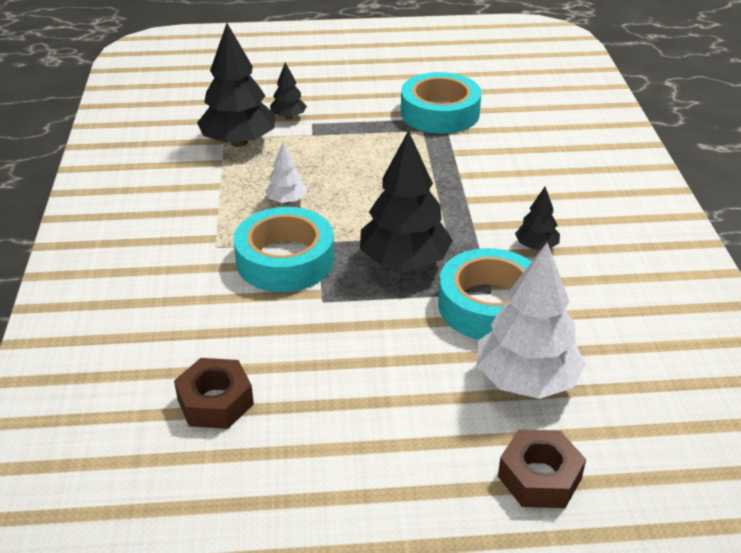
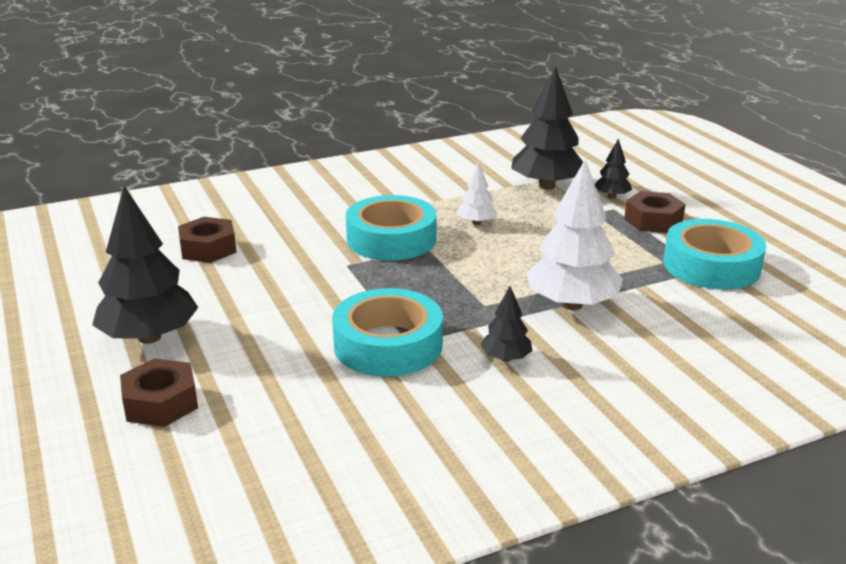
camera: 70 degrees right, 10 degrees down
black tree [360,130,453,270] -> black tree moved to [92,186,199,344]
white tree [477,243,586,399] -> white tree moved to [526,159,623,310]
none -> brown nut [624,191,686,233]

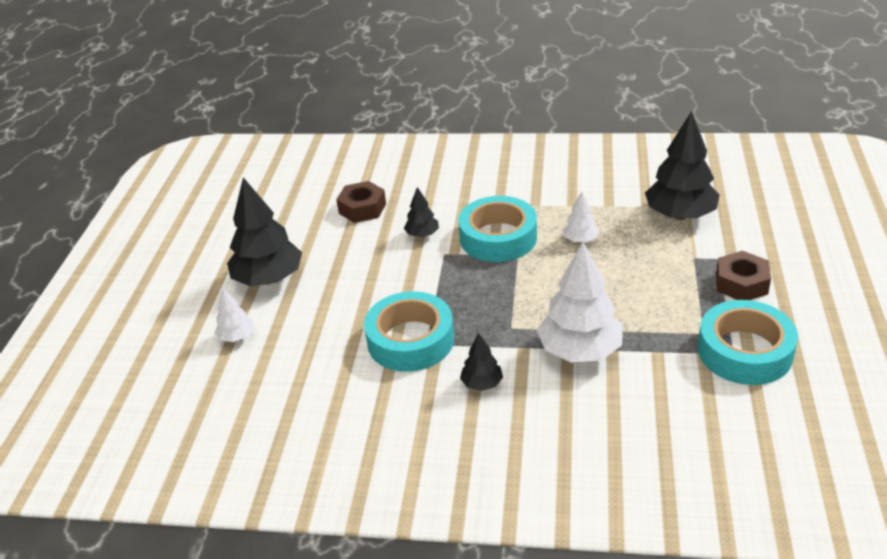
camera: 35 degrees right, 10 degrees up
brown nut [120,358,198,427] -> white tree [215,288,254,342]
black tree [595,139,632,199] -> black tree moved to [404,187,439,237]

